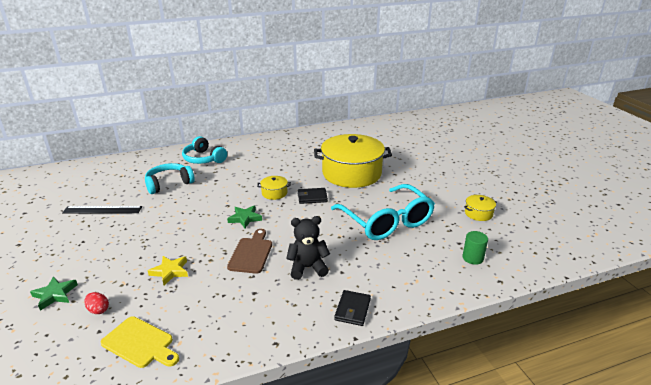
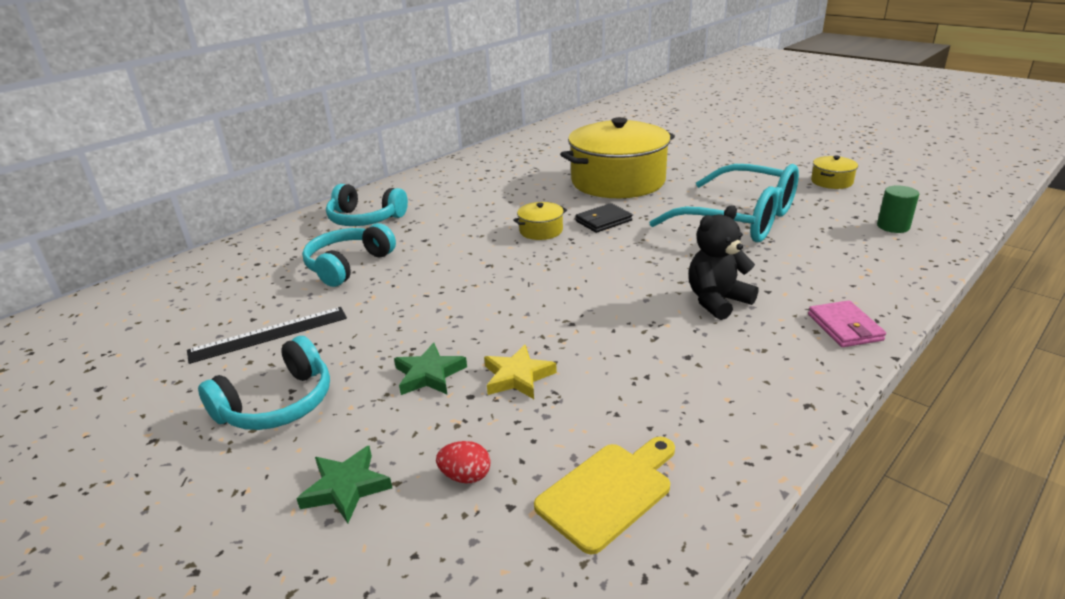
camera: 25 degrees left, 0 degrees up
yellow cutting board [101,316,179,368] -> yellow cutting board turned 45 degrees counterclockwise [534,437,675,555]
green star [227,205,262,228] -> green star moved to [394,343,467,395]
brown cutting board [227,229,272,274] -> none
black wallet [334,290,371,326] -> pink wallet [808,300,886,347]
none -> turquoise headphones [198,336,330,430]

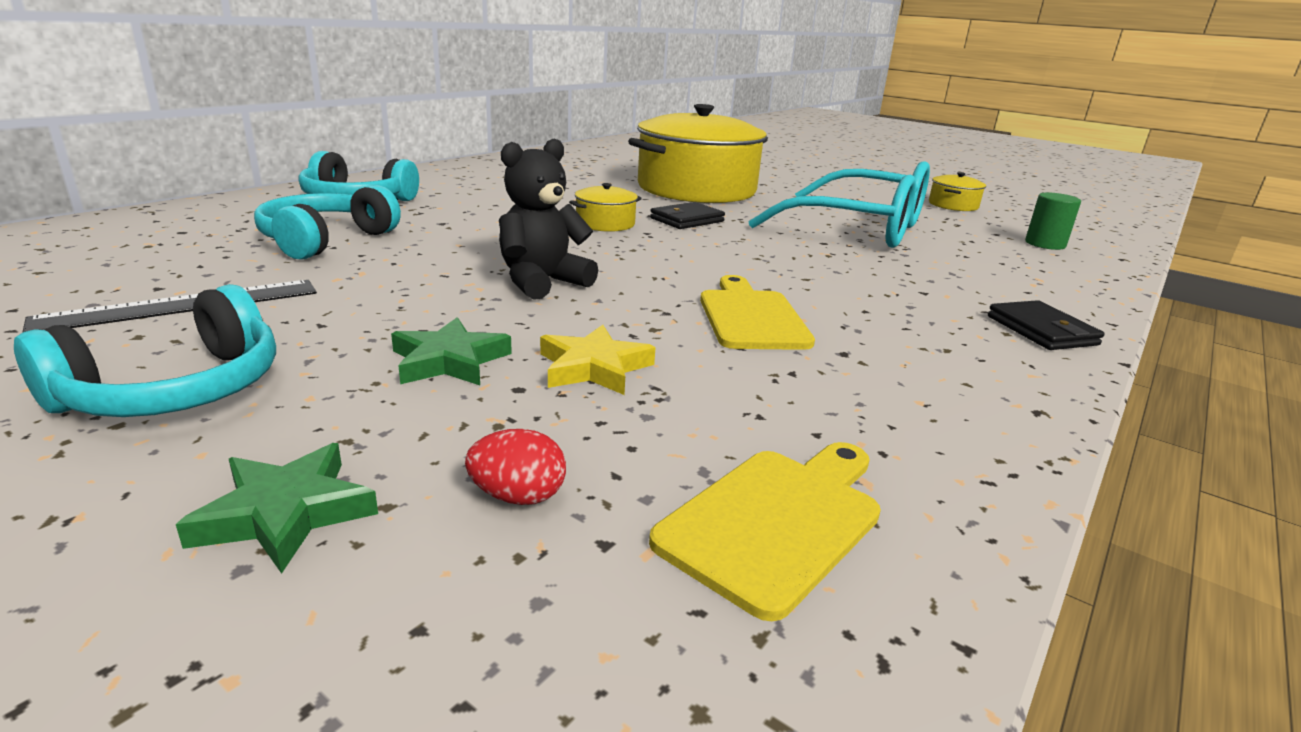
camera: 10 degrees left, 5 degrees down
black teddy bear [689,205,758,320] -> black teddy bear moved to [499,139,598,300]
pink wallet [808,300,886,347] -> black wallet [988,300,1105,350]
none -> yellow cutting board [700,275,815,350]

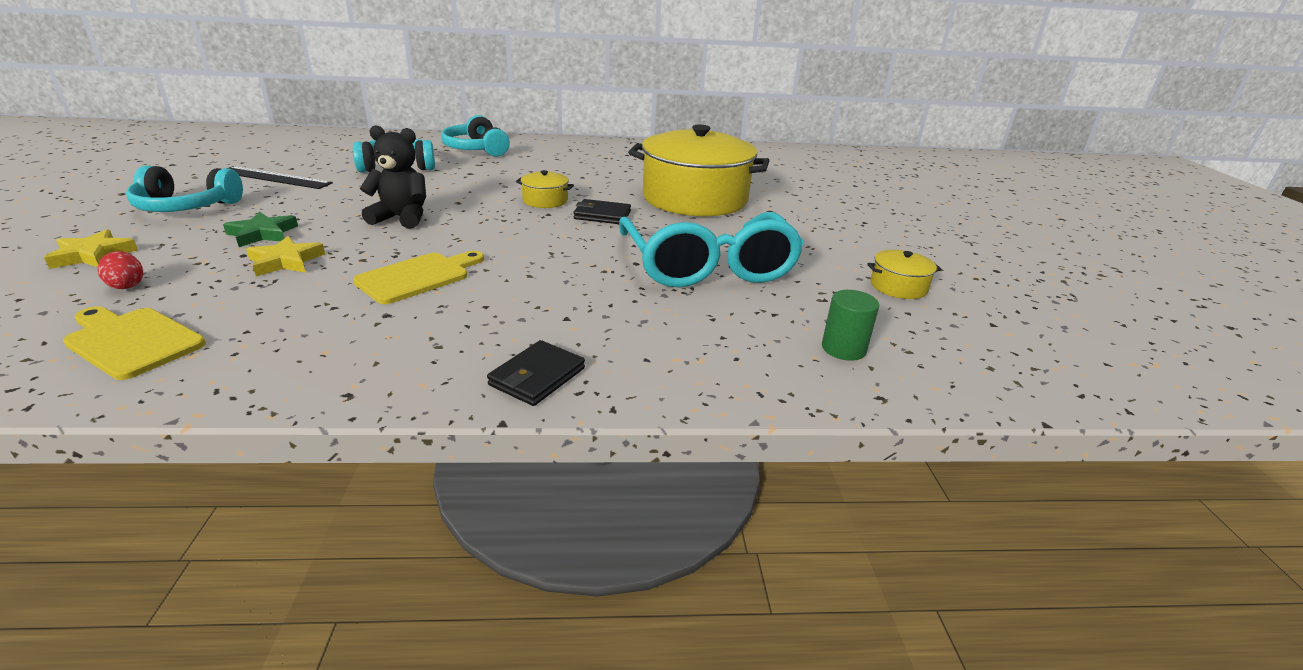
camera: 50 degrees right, 5 degrees up
green star [176,443,378,574] -> yellow star [44,229,138,269]
yellow cutting board [649,442,881,621] -> yellow cutting board turned 150 degrees counterclockwise [63,307,206,380]

